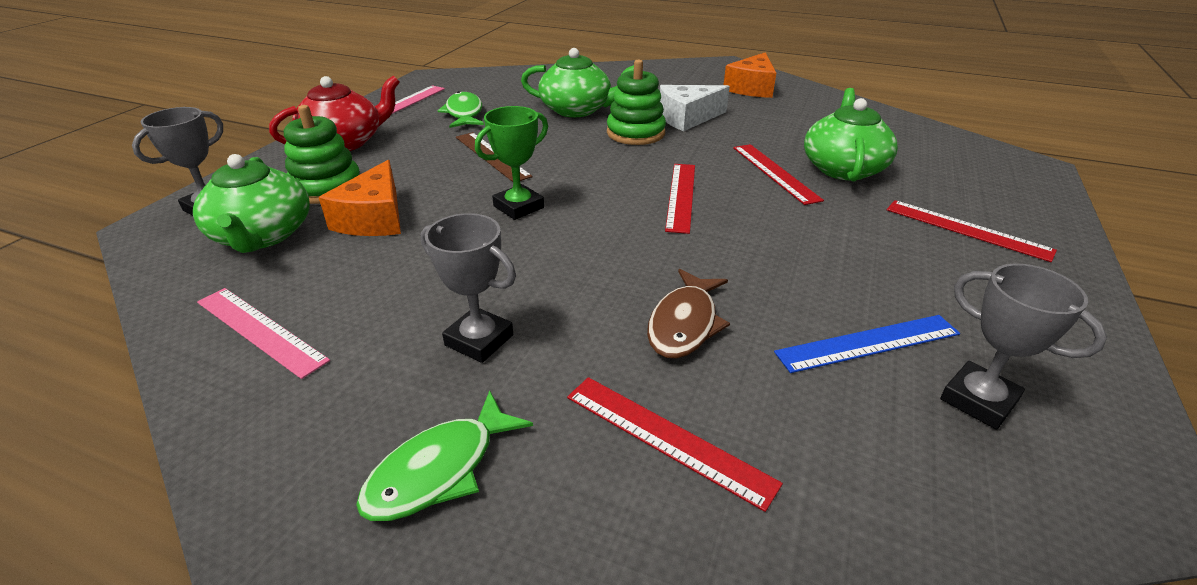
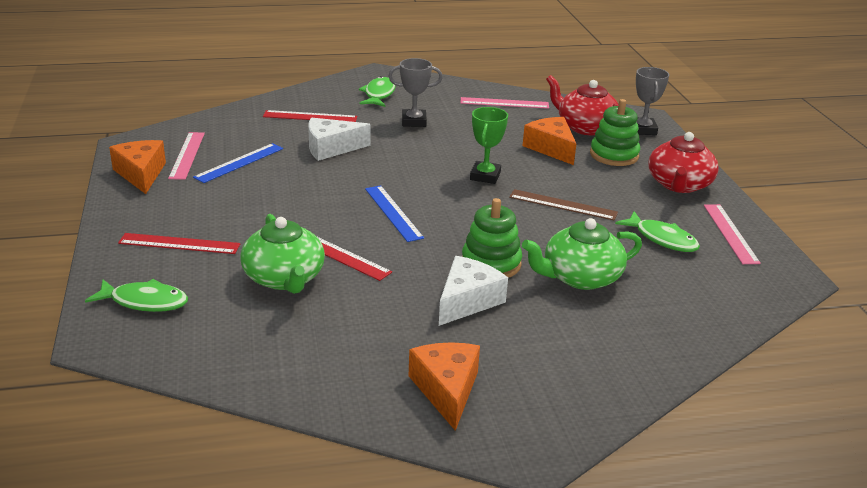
camera: 145 degrees right, 5 degrees down
green teapot [193,154,310,253] -> red teapot [546,75,619,135]
brown fish [647,269,730,359] -> white cheese [308,117,371,161]
red ruler [665,164,695,234] -> blue ruler [365,185,424,242]
grey trophy [940,264,1107,430] -> pink ruler [168,132,205,180]
none -> green fish [85,279,188,312]
none -> orange cheese [109,140,166,194]

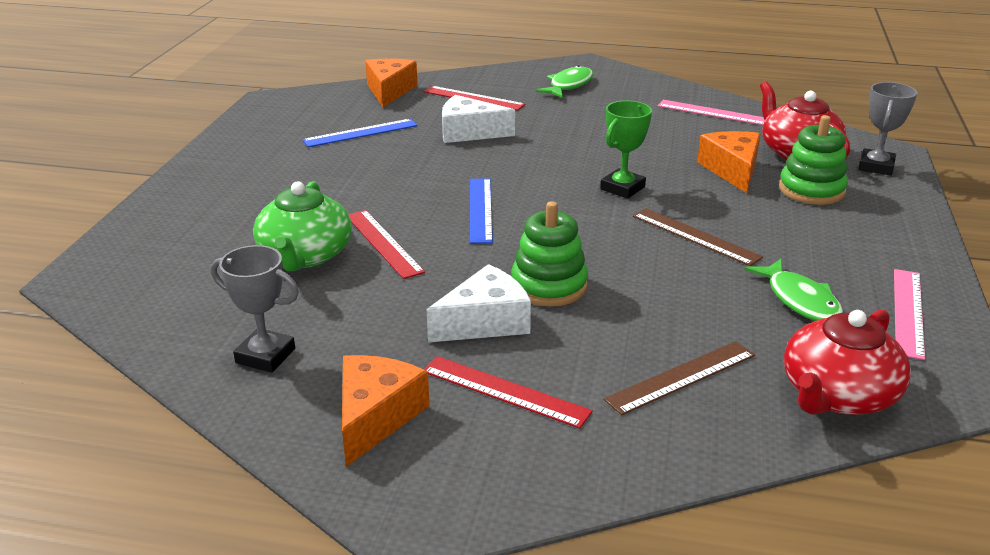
camera: 25 degrees right, 0 degrees up
green fish [85,279,188,312] -> none
orange cheese [109,140,166,194] -> orange cheese moved to [365,59,418,107]
red ruler [118,233,240,254] -> red ruler moved to [424,356,593,429]
pink ruler [168,132,205,180] -> none
grey trophy [388,58,443,127] -> grey trophy moved to [211,245,299,373]
green teapot [522,218,642,290] -> none
red teapot [648,132,719,193] -> red teapot moved to [784,309,911,415]
none -> brown ruler [604,341,755,415]

